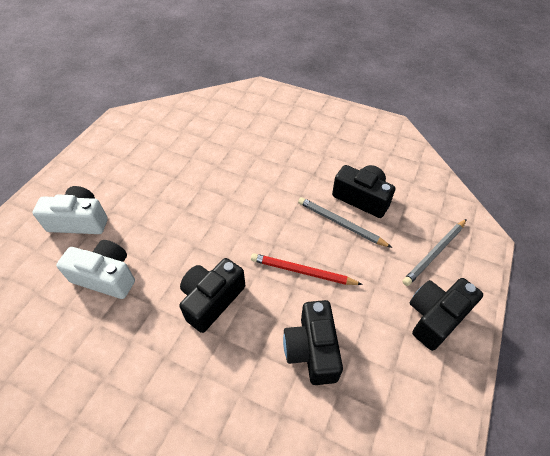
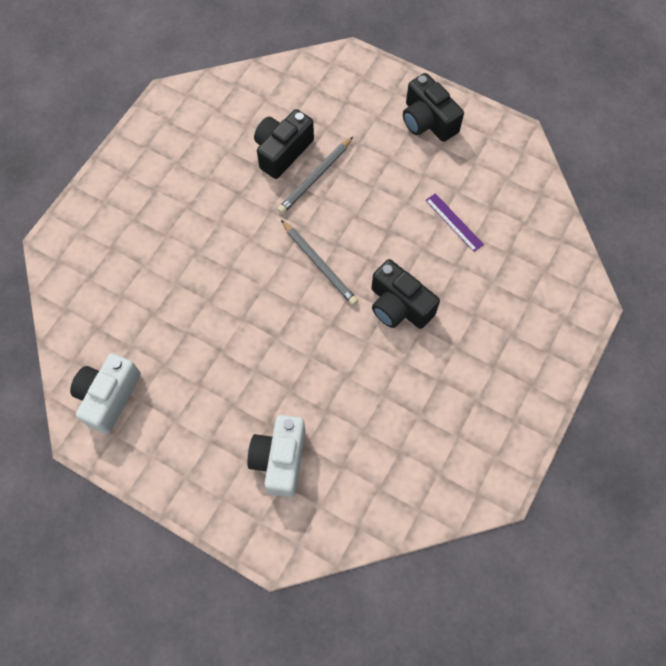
camera: 85 degrees left, 15 degrees up
white camera [56,240,135,299] -> white camera moved to [70,353,141,434]
red pencil [251,253,363,285] -> none
black camera [283,300,343,385] -> purple ruler [425,193,484,252]
grey pencil [402,219,467,286] -> grey pencil moved to [281,220,358,305]

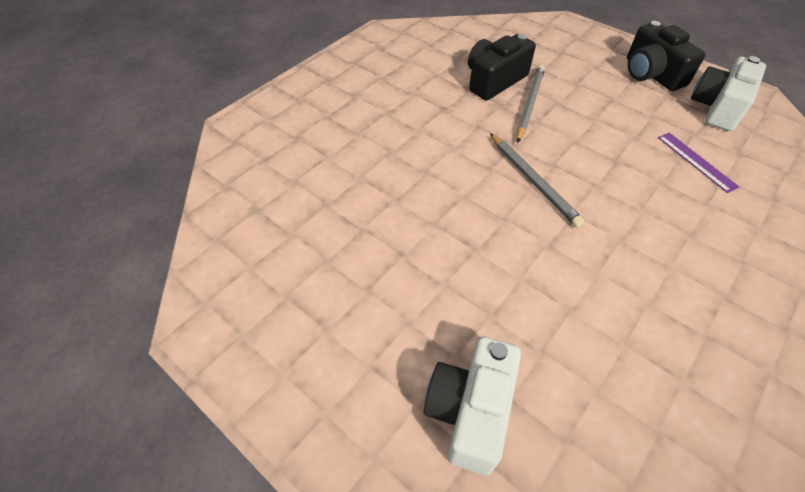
camera: 10 degrees right, 15 degrees down
white camera [70,353,141,434] -> white camera moved to [691,56,766,131]
grey pencil [277,137,353,214] -> grey pencil turned 150 degrees clockwise [517,65,545,143]
black camera [371,259,440,329] -> none

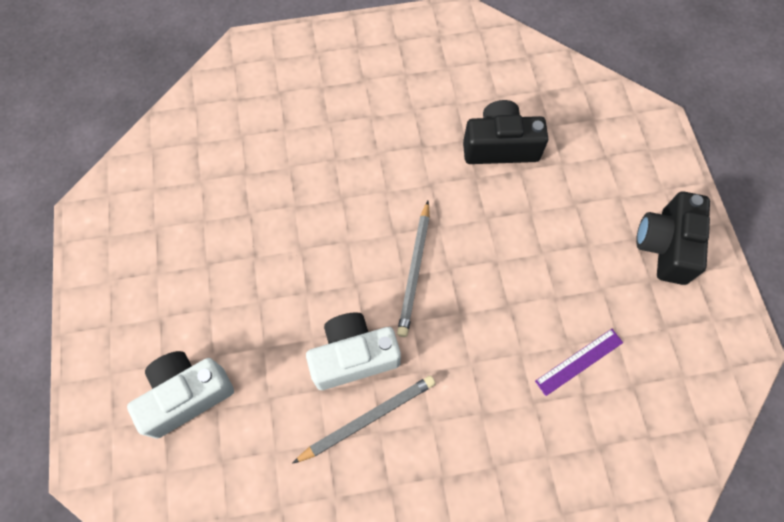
camera: 40 degrees right, 15 degrees up
grey pencil [517,65,545,143] -> grey pencil moved to [292,376,435,464]
purple ruler [658,133,739,193] -> purple ruler turned 45 degrees clockwise [535,329,623,396]
white camera [691,56,766,131] -> white camera moved to [306,312,401,390]

